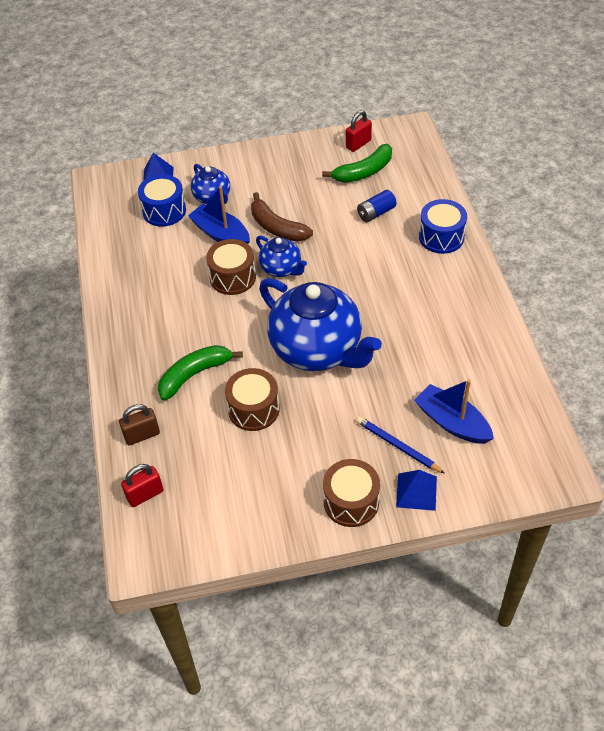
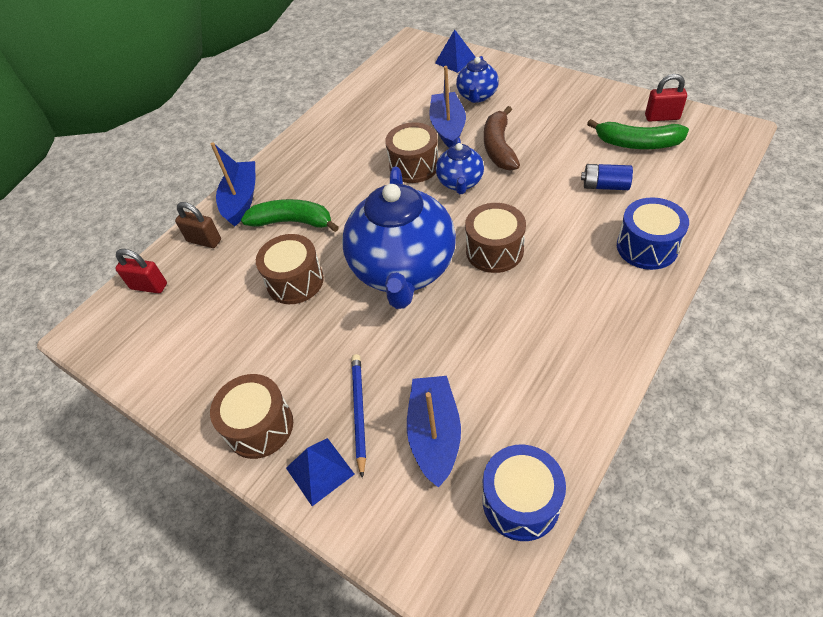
camera: 50 degrees right, 0 degrees up
blue drum [138,174,186,227] -> blue drum moved to [483,445,566,541]
none -> blue boat [211,142,255,226]
none -> brown drum [465,203,526,273]

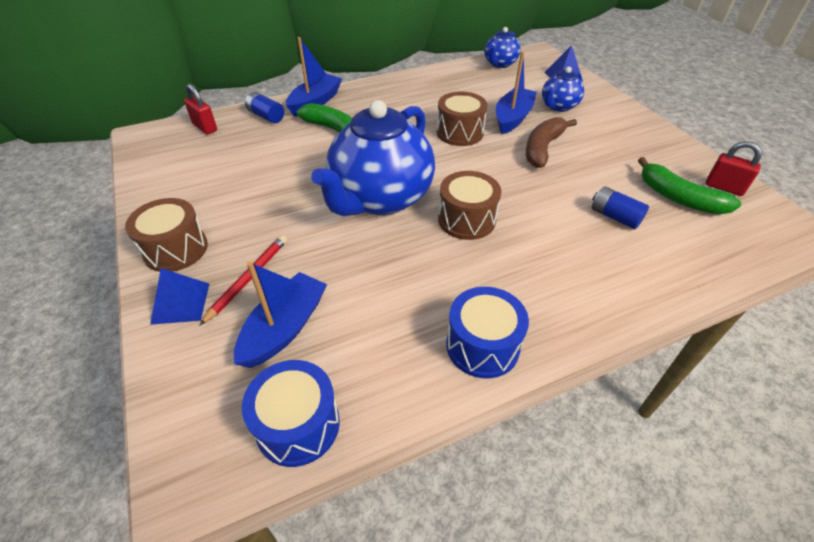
camera: 25 degrees right, 5 degrees down
brown padlock [175,202,221,248] -> blue battery [245,92,284,123]
brown drum [256,234,324,304] -> none
blue pencil [352,354,366,478] -> red pencil [200,235,287,325]
blue teapot [436,138,484,194] -> blue teapot moved to [484,27,521,68]
blue drum [617,197,689,270] -> blue drum moved to [446,287,529,378]

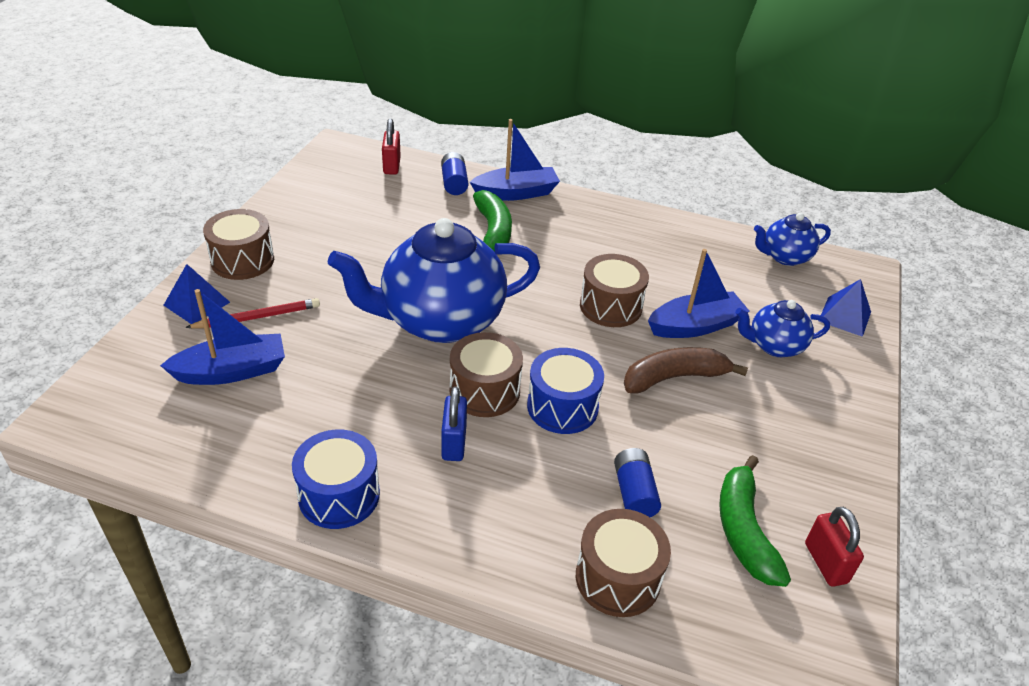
camera: 40 degrees right, 5 degrees down
blue drum [242,360,340,467] -> blue drum moved to [527,348,604,434]
none -> blue padlock [441,387,467,461]
none -> brown drum [576,509,671,617]

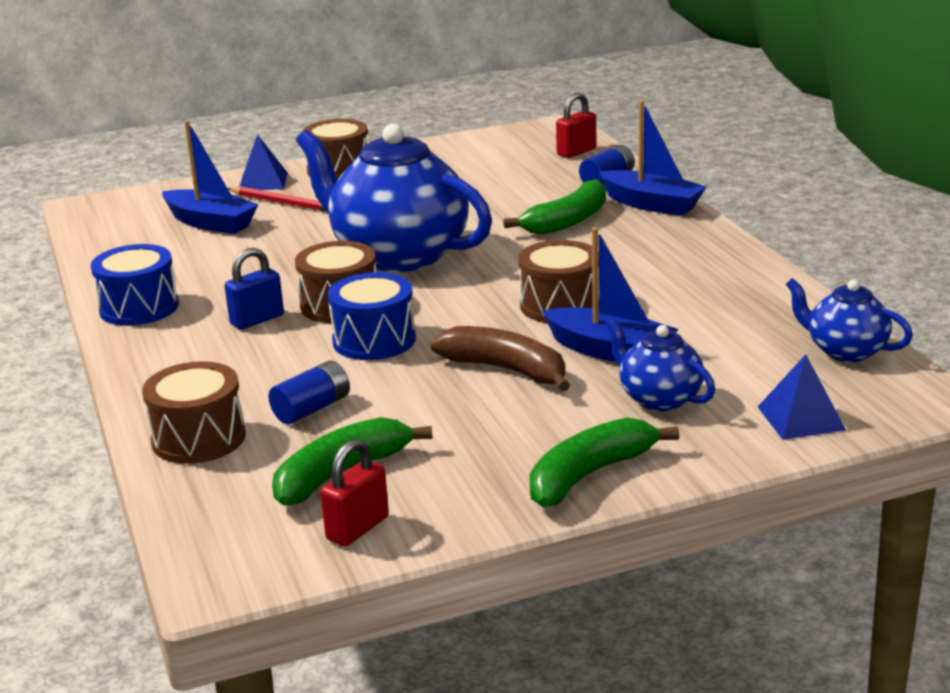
camera: 55 degrees right, 15 degrees down
none -> green banana [529,418,679,507]

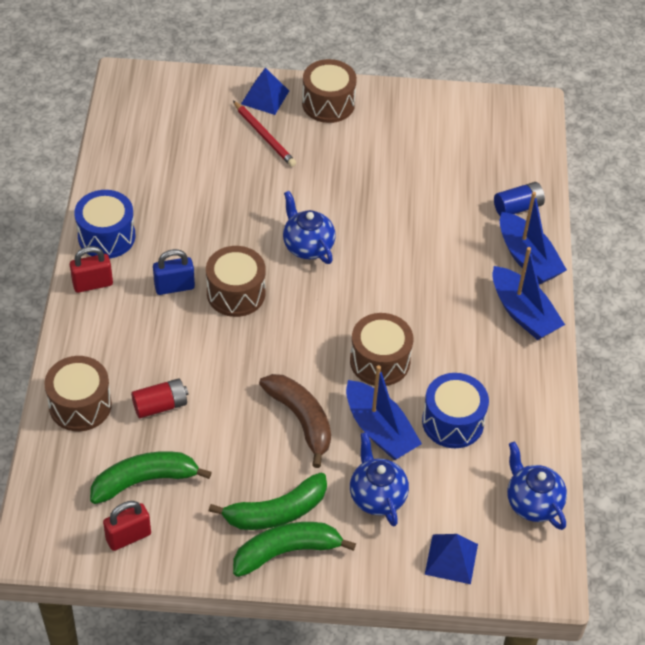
camera: 20 degrees right, 25 degrees up
blue boat [162,120,259,234] -> blue boat moved to [492,247,565,340]
blue battery [269,361,350,424] -> red battery [131,378,188,418]
blue teapot [296,124,492,272] -> blue teapot [283,191,335,264], size x0.49
blue drum [328,272,416,360] -> blue drum moved to [422,373,489,448]
green banana [503,179,606,235] -> green banana moved to [209,473,327,530]
red padlock [556,92,596,158] -> red padlock moved to [70,246,113,293]

